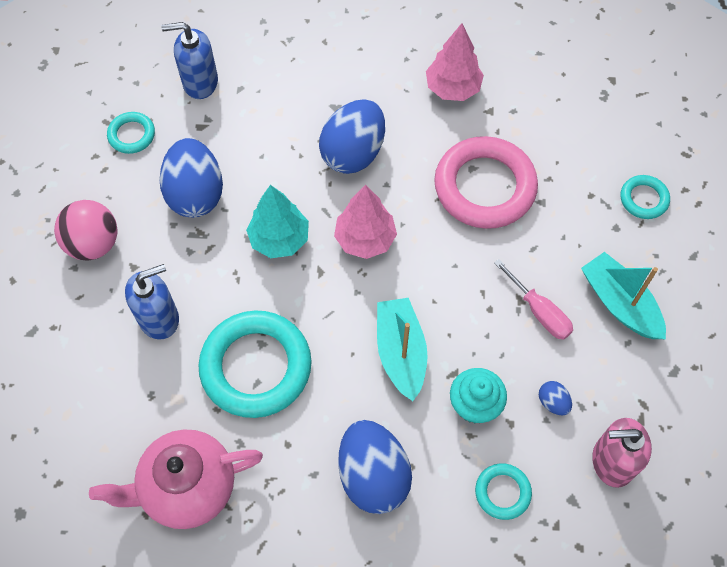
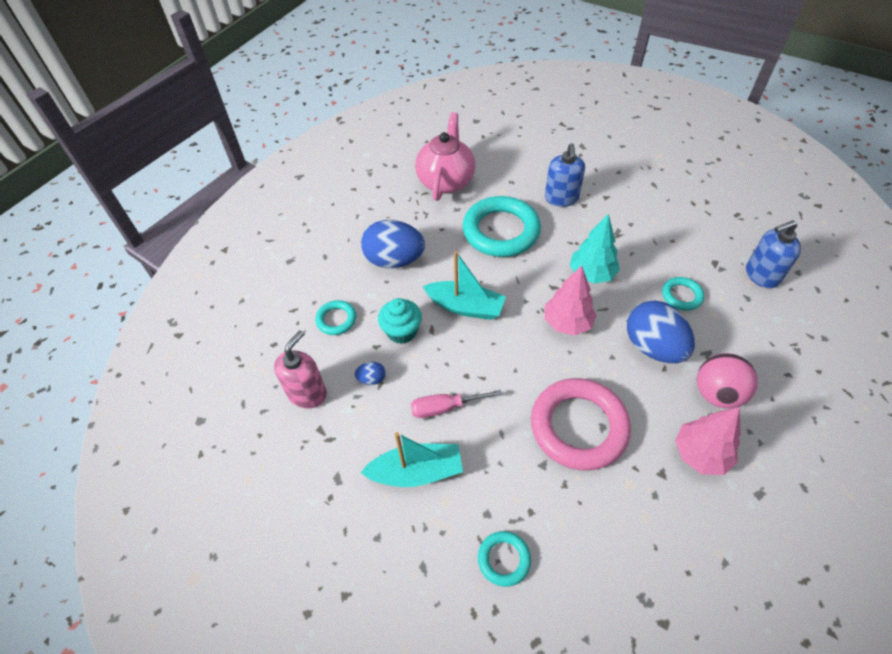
camera: 120 degrees right, 10 degrees down
pink ball [54,200,118,261] -> pink ball moved to [697,353,758,409]
turquoise ring [107,112,155,154] -> turquoise ring moved to [662,277,704,311]
blue egg [159,138,223,218] -> none
blue soap dispenser [161,22,218,99] -> blue soap dispenser turned 135 degrees counterclockwise [746,220,801,289]

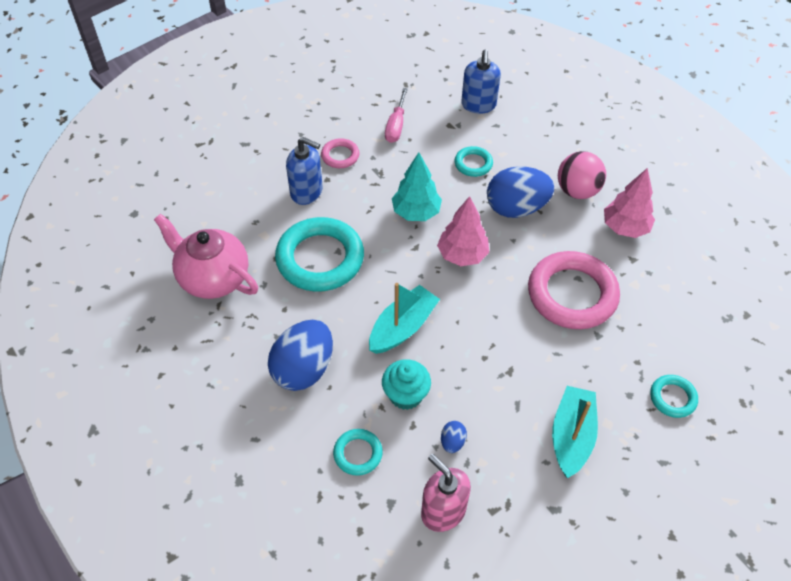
camera: 70 degrees left, 0 degrees up
pink screwdriver [411,390,502,418] -> pink screwdriver moved to [385,88,408,143]
none -> pink ring [321,138,360,168]

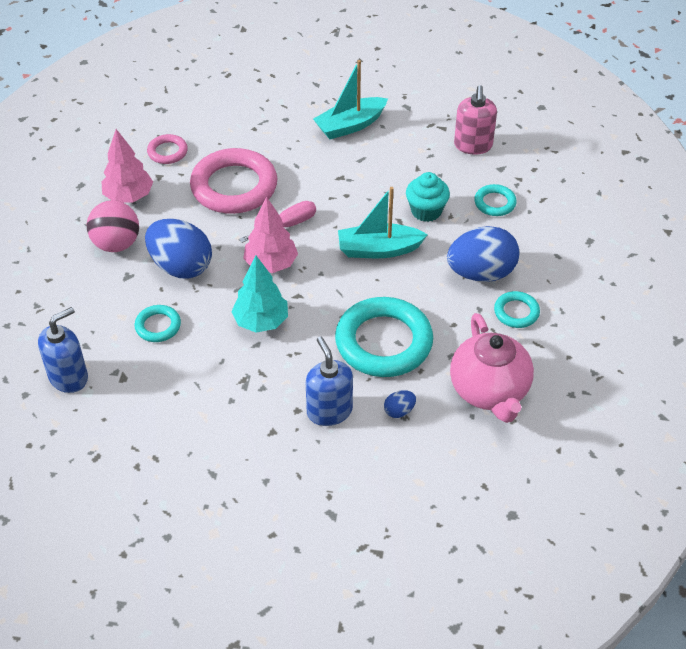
camera: 135 degrees left, 5 degrees down
pink ring [321,138,360,168] -> pink ring moved to [147,134,188,164]
pink screwdriver [385,88,408,143] -> pink screwdriver moved to [239,201,316,243]
blue egg [441,421,467,453] -> blue egg moved to [384,390,416,418]
turquoise ring [650,375,698,418] -> turquoise ring moved to [494,291,540,328]

